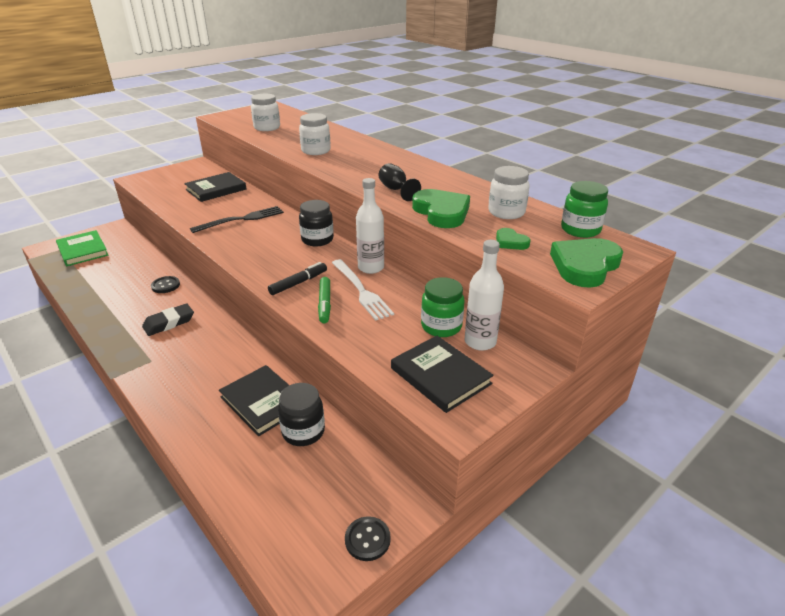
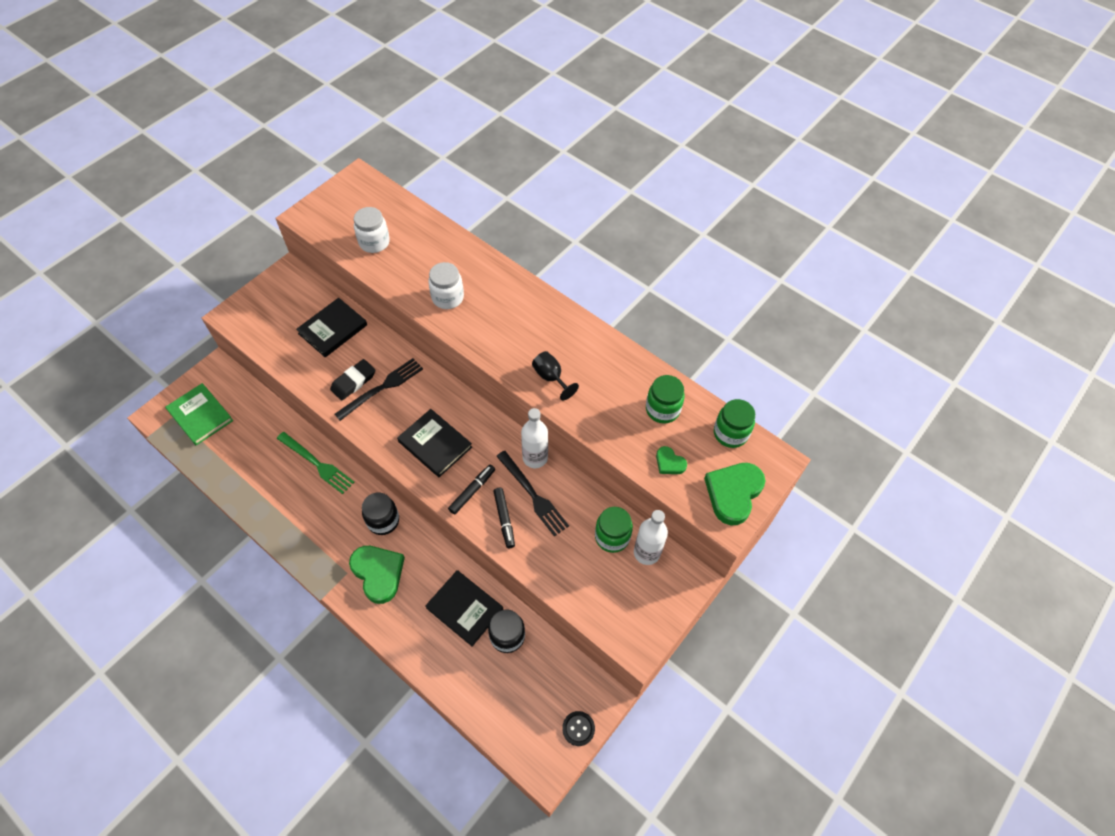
camera: 10 degrees left, 25 degrees up
black eraser [142,303,194,336] -> black eraser moved to [330,359,375,401]
black button [151,276,180,293] -> green fork [277,432,354,494]
black jar [299,200,334,246] -> black jar moved to [362,492,399,535]
green marker [318,277,331,323] -> black marker [493,488,515,548]
white fork [332,259,394,321] -> black fork [496,451,569,536]
black book [391,336,494,413] -> black book moved to [397,409,472,477]
green heart [412,189,470,228] -> green heart moved to [349,546,405,604]
white jar [488,166,530,219] -> green jar [646,375,685,424]

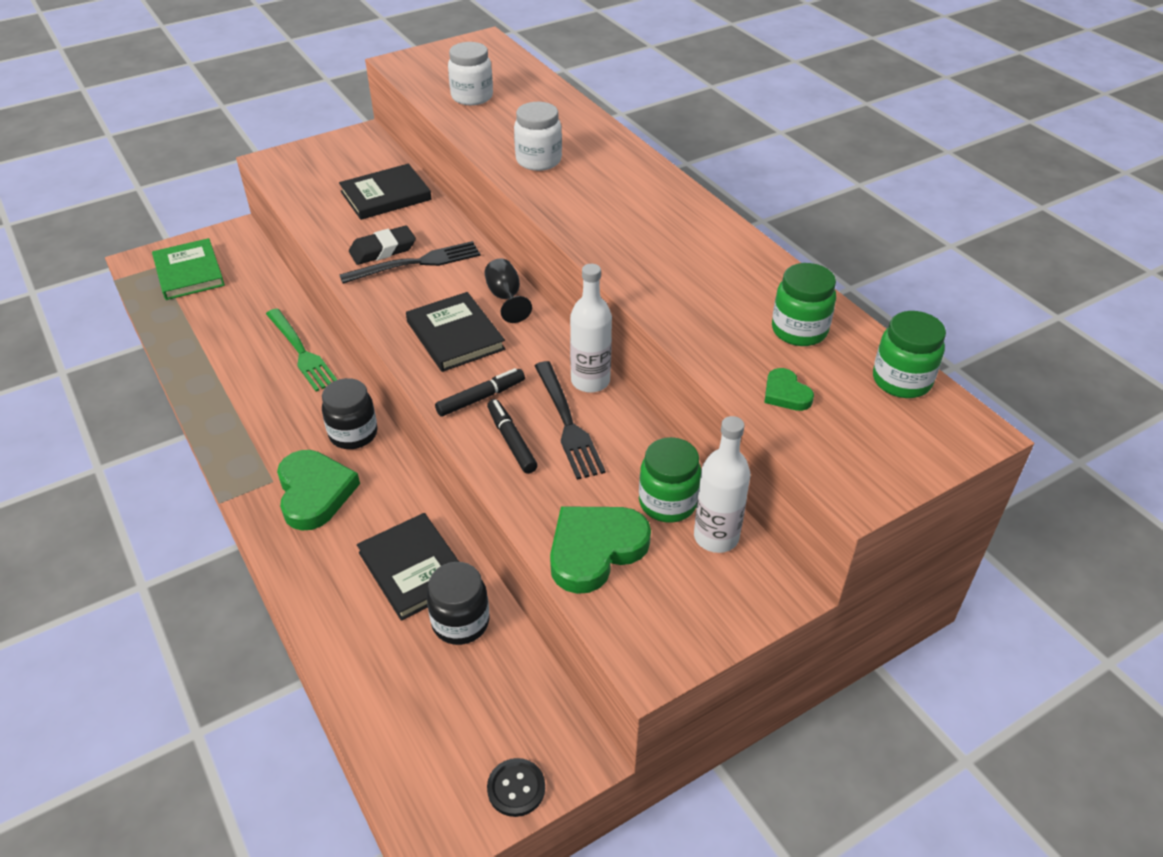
camera: 20 degrees right, 15 degrees down
black marker [493,488,515,548] -> black marker turned 150 degrees clockwise [487,399,538,474]
black goblet [532,351,579,401] -> black goblet moved to [484,258,532,323]
green heart [704,463,765,525] -> green heart moved to [550,506,651,594]

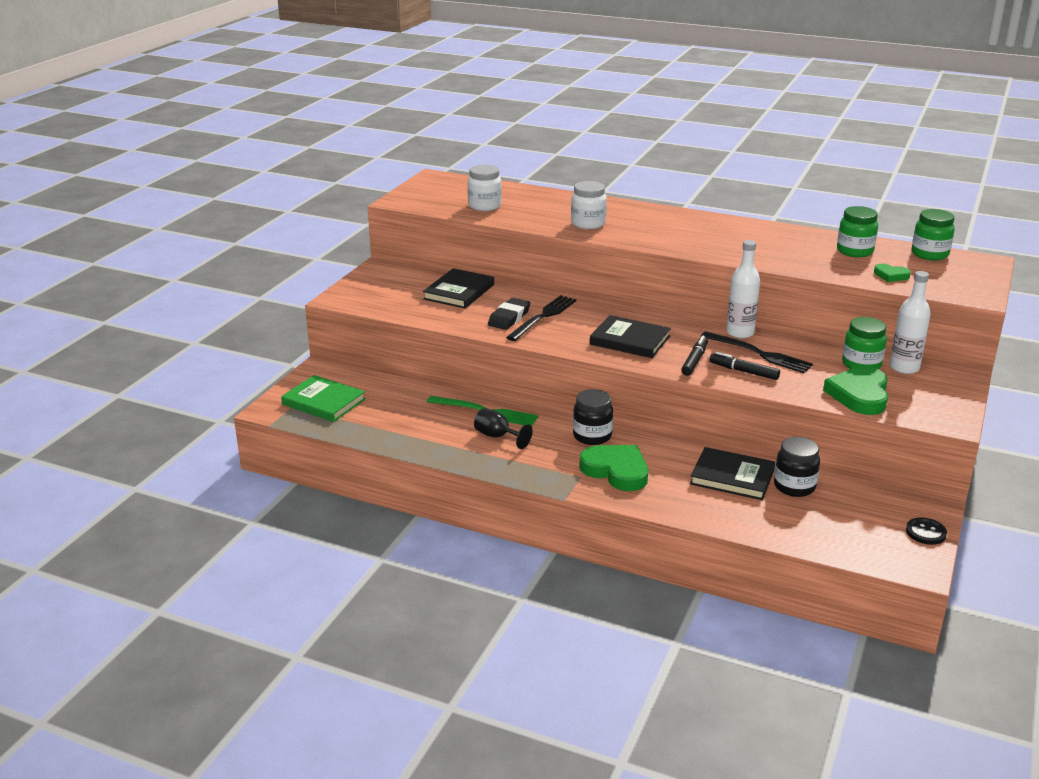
camera: 35 degrees left, 15 degrees down
black goblet [484,258,532,323] -> black goblet moved to [474,408,533,449]

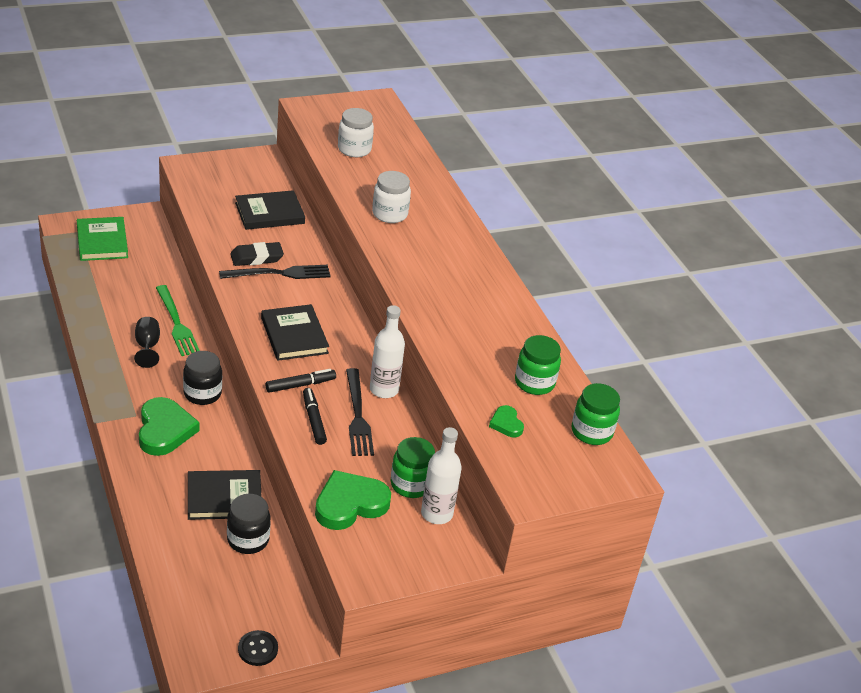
camera: 40 degrees right, 10 degrees up
black book [690,447,775,500] -> black book turned 75 degrees counterclockwise [188,470,262,520]

